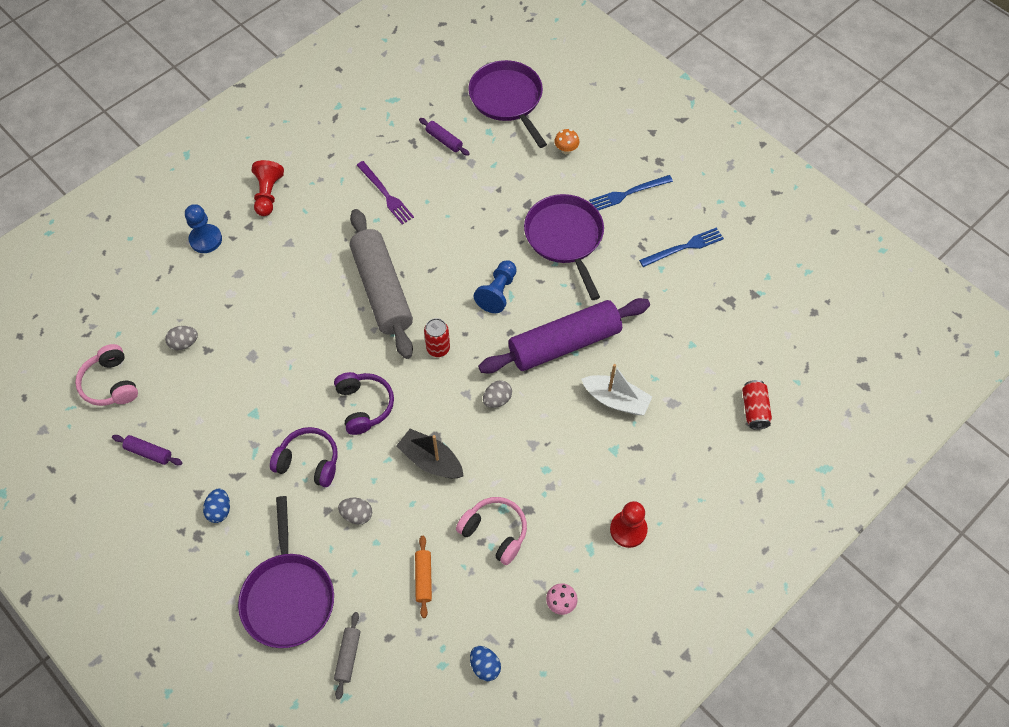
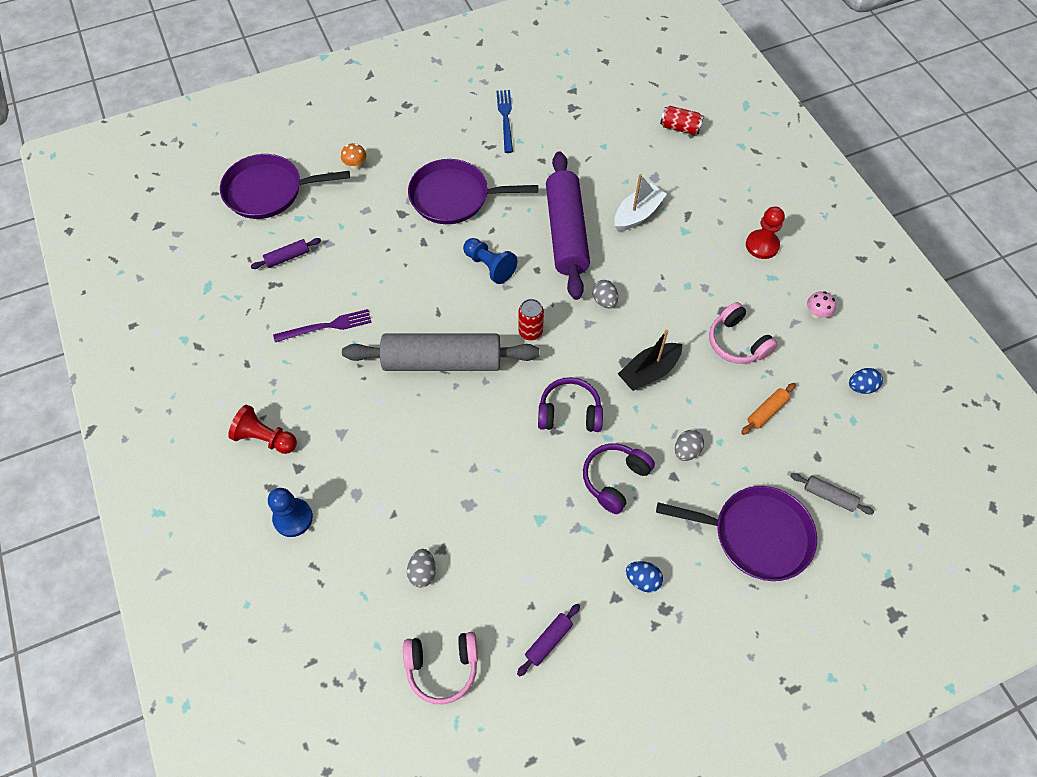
camera: 70 degrees left, 0 degrees up
orange rolling pin [415,536,432,618] -> orange rolling pin turned 60 degrees counterclockwise [741,383,796,435]
pink headphones [456,497,527,565] -> pink headphones turned 90 degrees counterclockwise [709,302,778,364]
blue fork [589,175,673,211] -> none

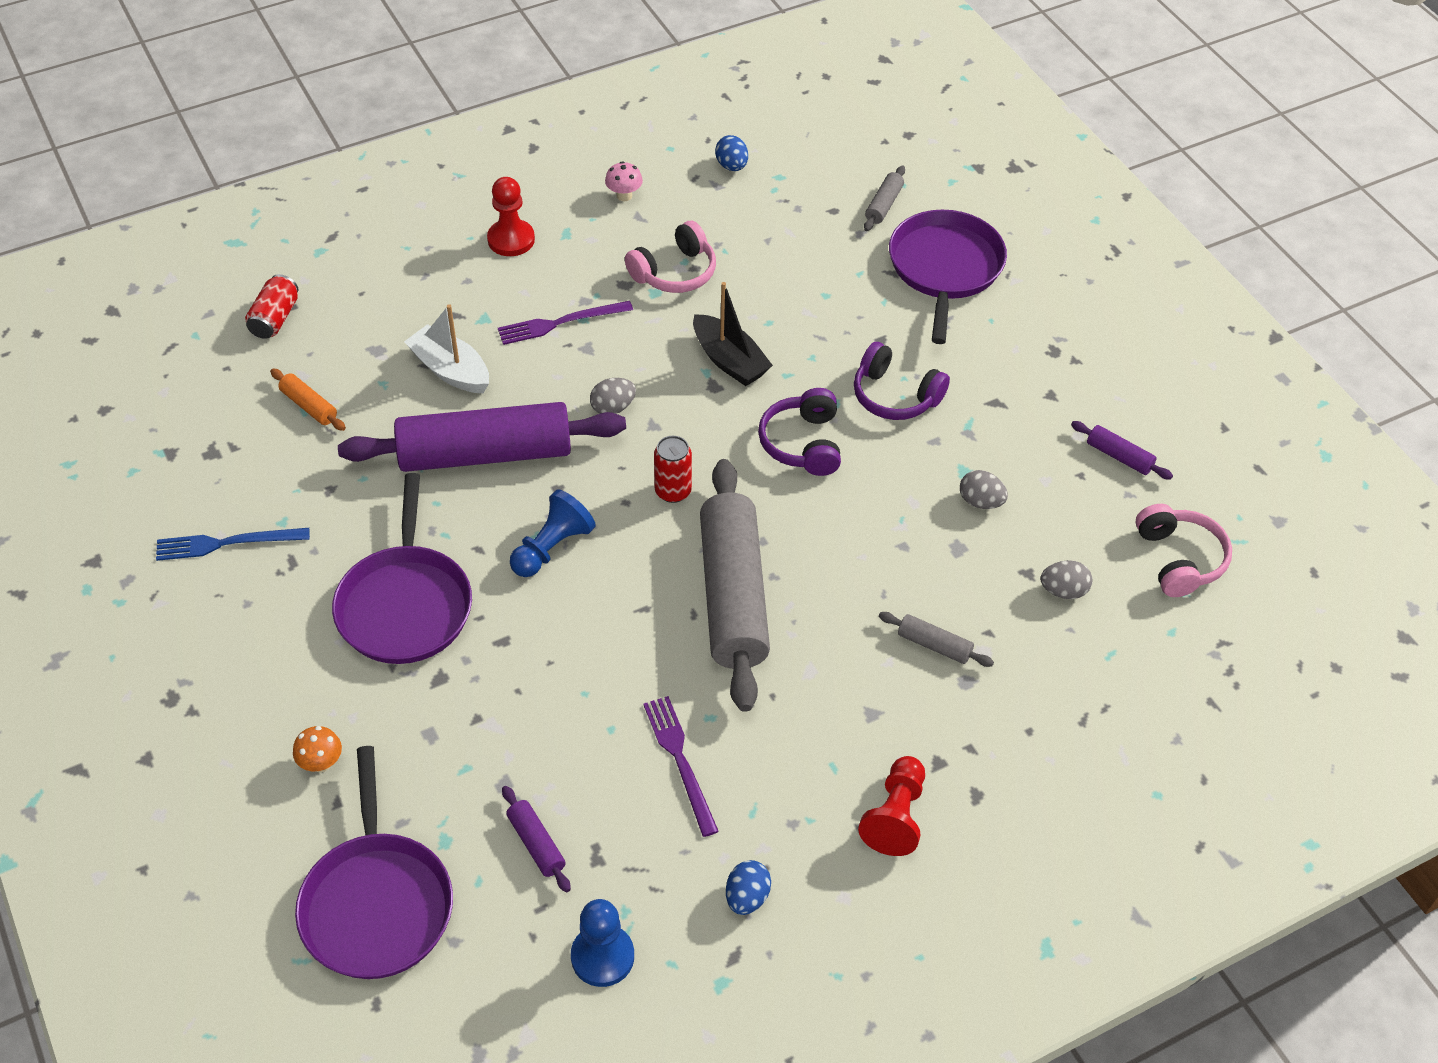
camera: 95 degrees left, 10 degrees down
blue pawn [268,488,313,537] -> blue pawn moved to [571,899,634,987]
blue egg [626,561,663,592] -> blue egg moved to [726,860,771,915]
grey egg [675,430,704,461] -> grey egg moved to [960,470,1008,509]
orange rolling pin [741,383,796,435] -> orange rolling pin moved to [270,368,346,431]
none -> purple fork [498,301,633,345]
none -> grey rolling pin [879,612,994,667]

